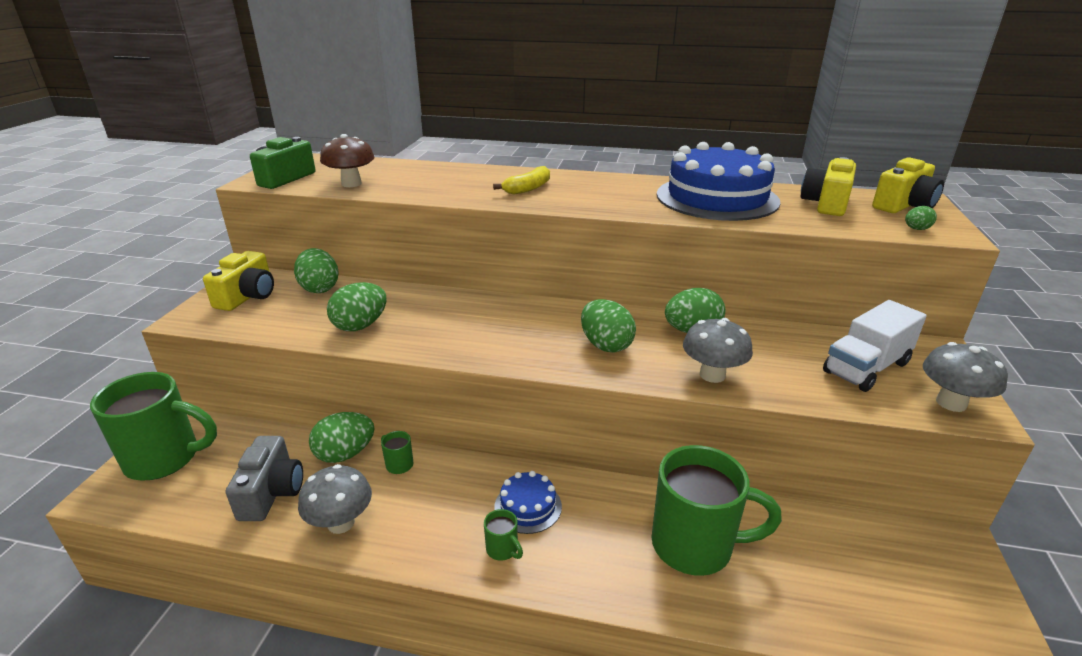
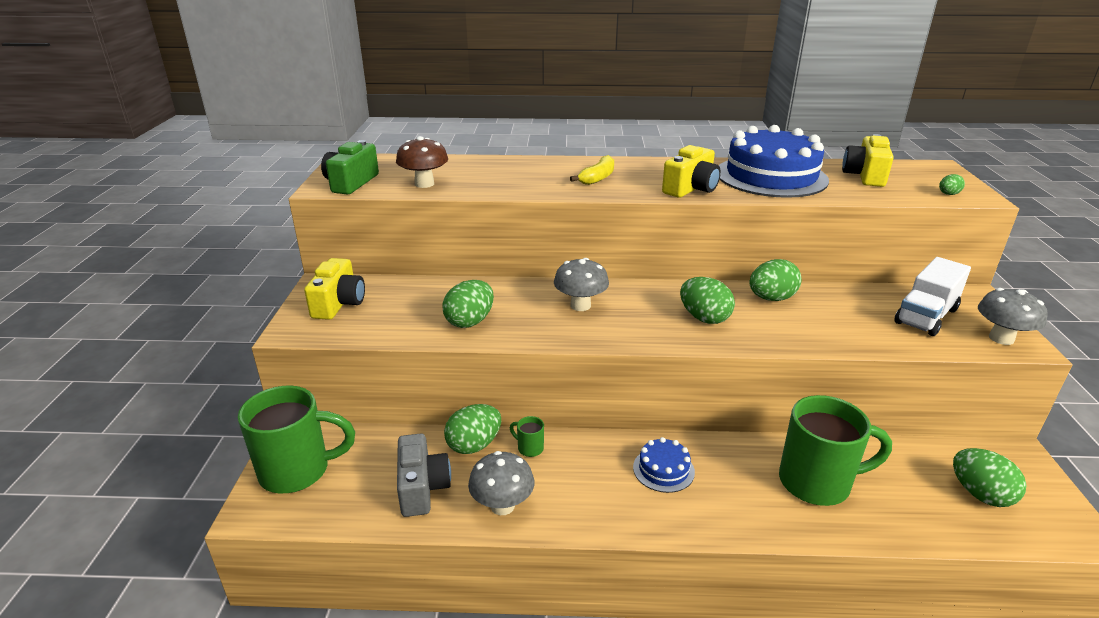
camera: 10 degrees left, 0 degrees up
green egg [294,248,339,293] -> green egg moved to [953,448,1026,507]
green mug [484,509,523,561] -> none
grey mushroom [683,318,753,383] -> grey mushroom moved to [554,258,609,311]
yellow camera [872,157,944,213] -> yellow camera moved to [662,145,721,198]

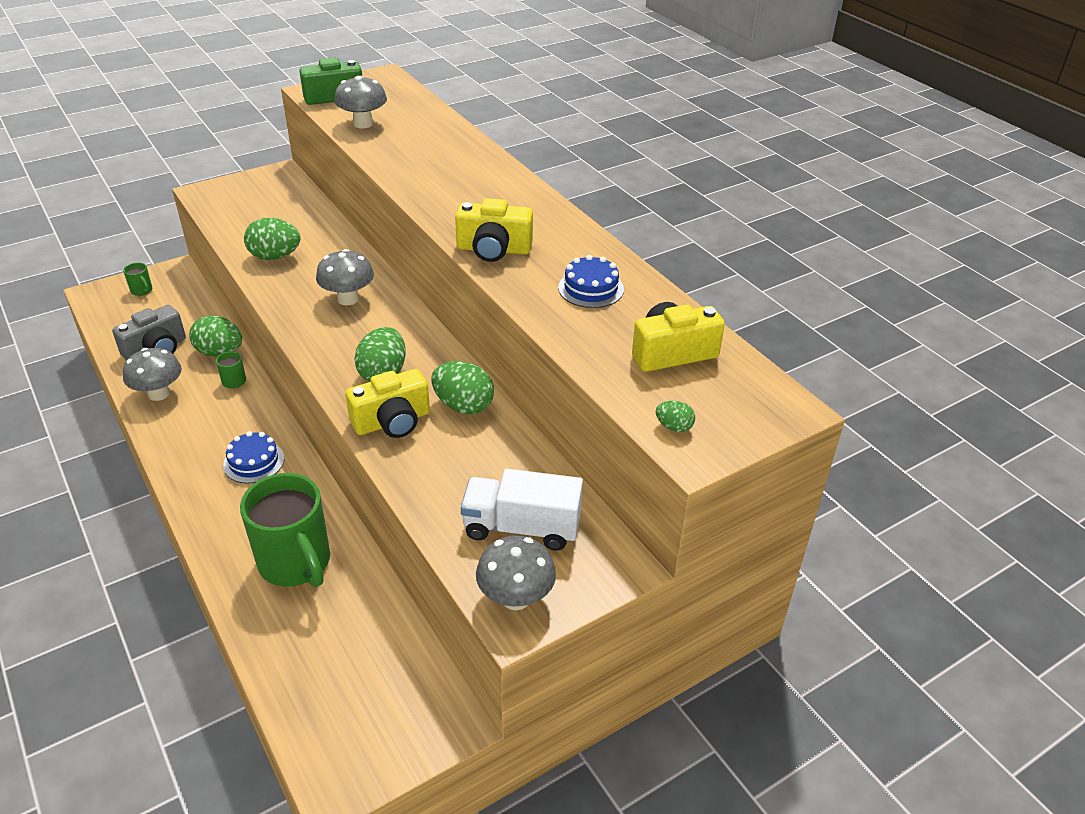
camera: 55 degrees right, 10 degrees up
green mug [238,386,355,493] -> green mug [123,263,152,296], size x0.40
yellow camera [304,258,365,320] -> yellow camera moved to [345,369,430,438]
brown mushroom [396,136,448,188] -> grey mushroom [334,76,387,128]
yellow banana [570,155,614,185] -> none
blue cake [719,125,829,198] -> blue cake [558,255,624,308], size x0.46
green egg [953,448,1026,507] -> none

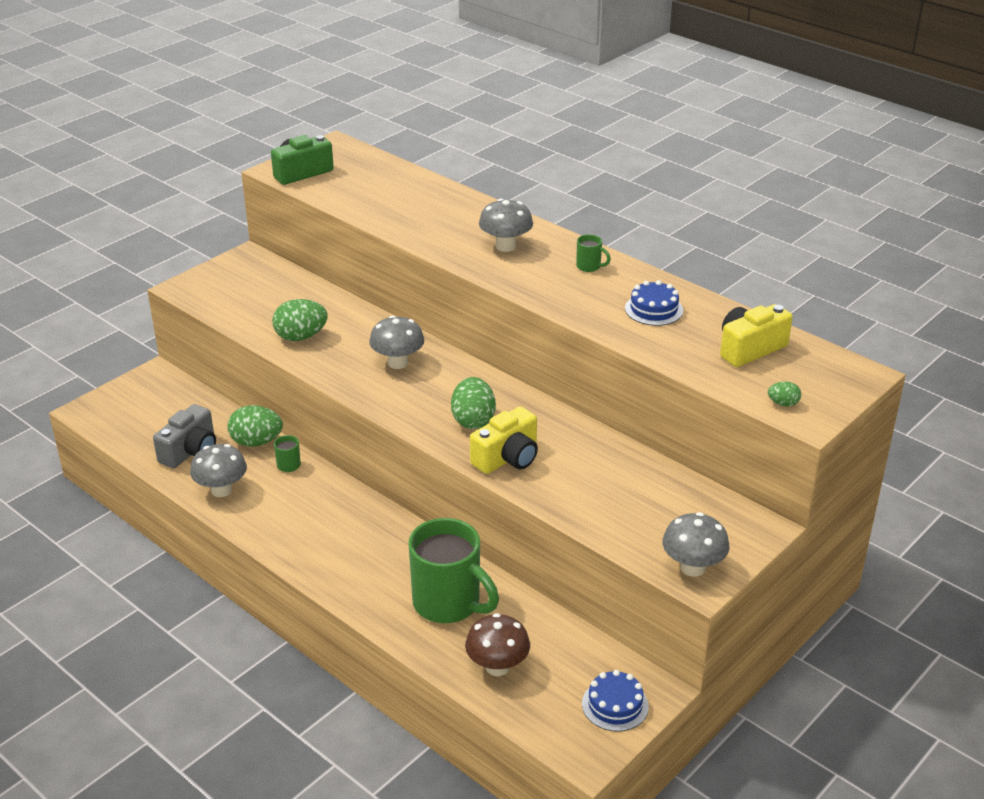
camera: 15 degrees left, 5 degrees down
green mug [123,263,152,296] -> green mug moved to [576,235,611,272]
blue cake [223,431,284,484] -> blue cake moved to [582,670,649,732]
grey mushroom [334,76,387,128] -> grey mushroom moved to [479,199,533,252]
green egg [431,361,494,414] -> none
yellow camera [455,198,533,262] -> none
white truck [461,469,583,551] -> none
none -> brown mushroom [465,613,530,676]

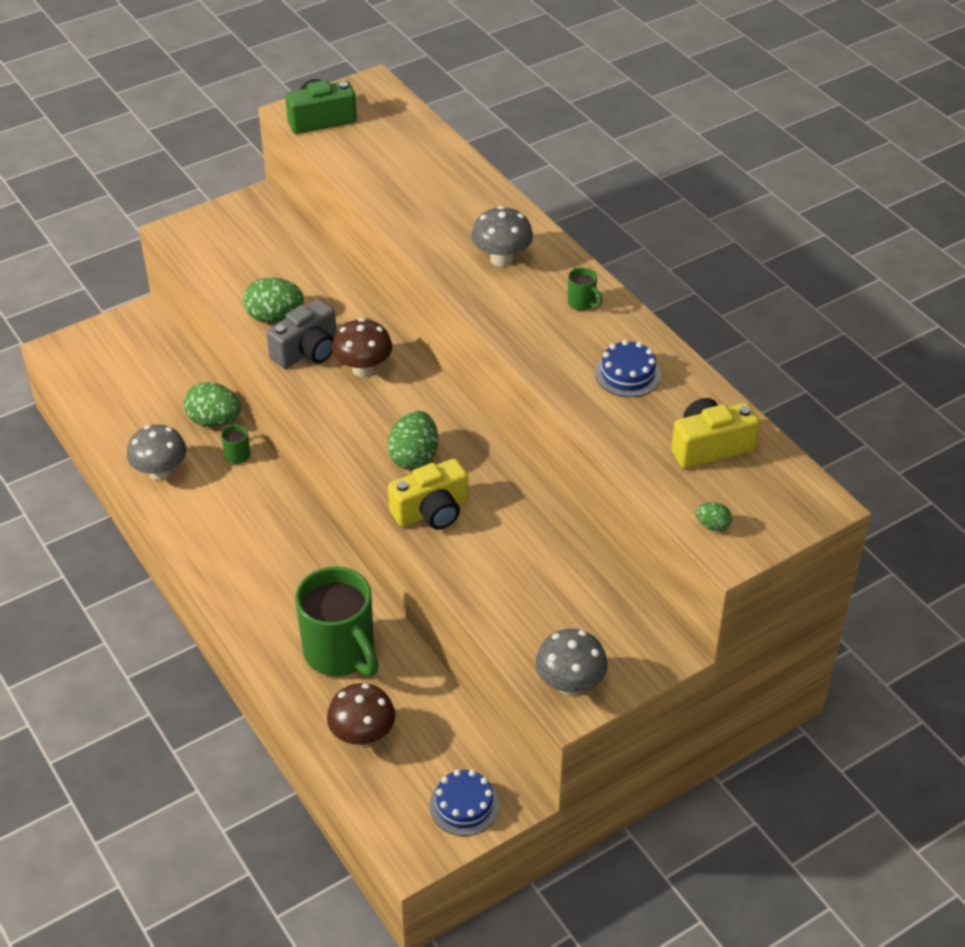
camera: 15 degrees right, 10 degrees up
grey camera [153,404,216,468] -> grey camera moved to [266,299,337,369]
grey mushroom [369,315,424,369] -> brown mushroom [332,318,392,377]

